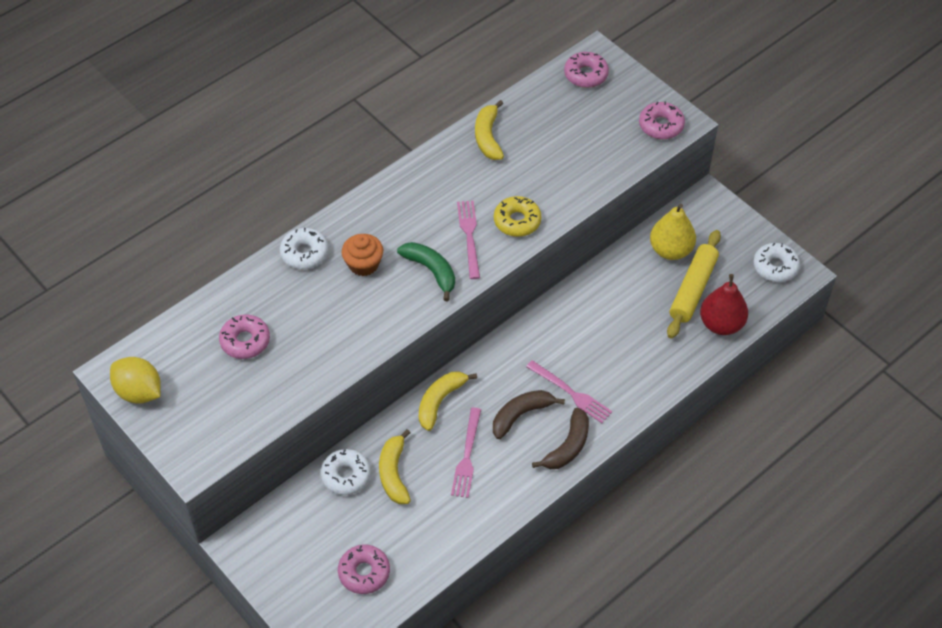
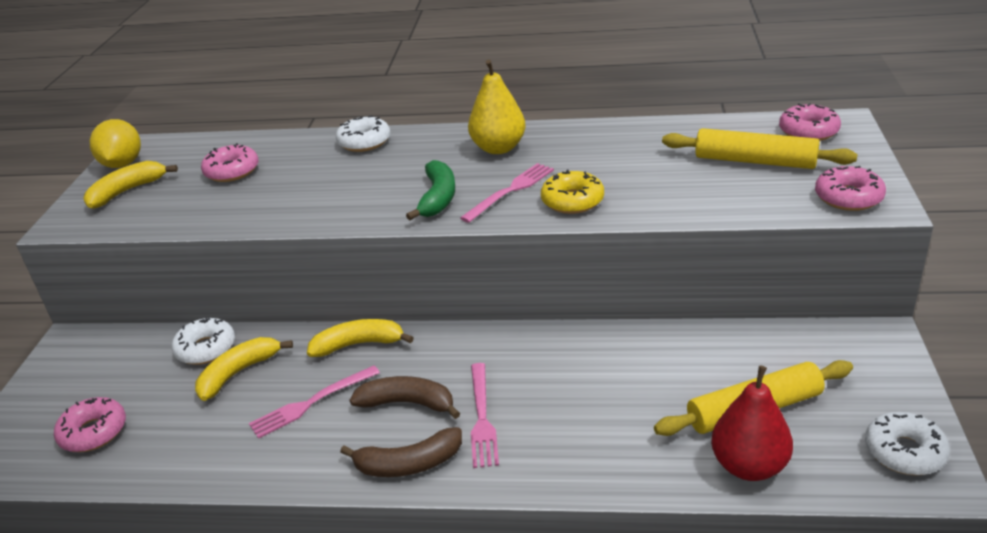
camera: 50 degrees right, 20 degrees down
orange cupcake [342,234,383,276] -> none
yellow banana [475,100,504,160] -> yellow banana moved to [83,161,178,209]
yellow pear [650,204,696,260] -> yellow pear moved to [468,60,526,154]
none -> yellow rolling pin [662,128,857,169]

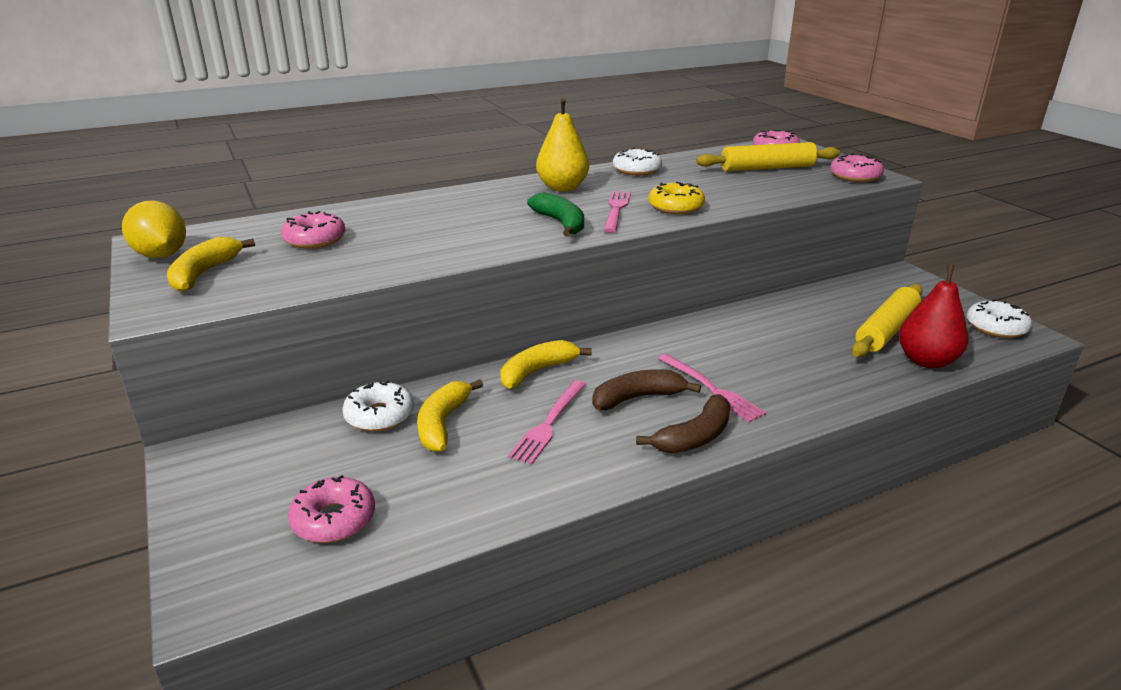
camera: 35 degrees left, 5 degrees down
white donut [336,116,390,152] -> white donut moved to [613,148,662,175]

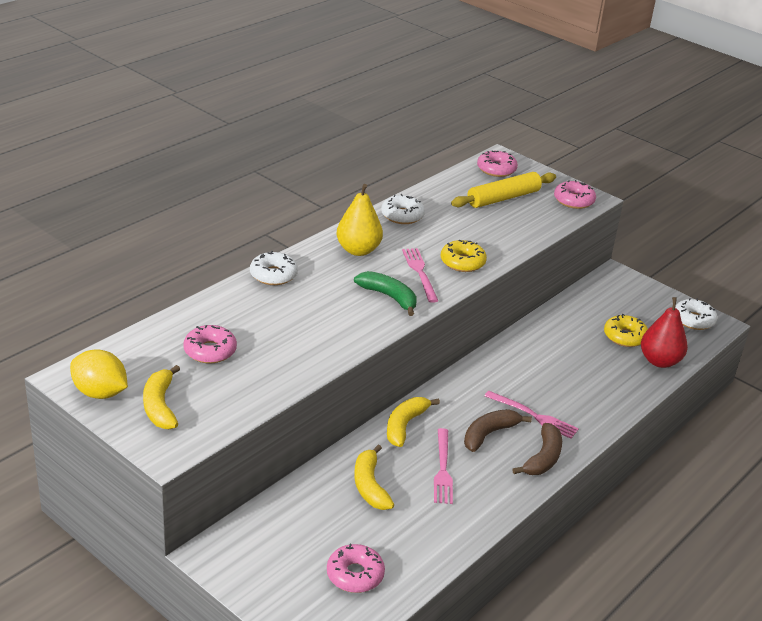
camera: 25 degrees left, 5 degrees up
white donut [342,381,414,432] -> white donut moved to [250,251,298,285]
yellow rolling pin [852,284,923,357] -> yellow donut [604,314,648,347]

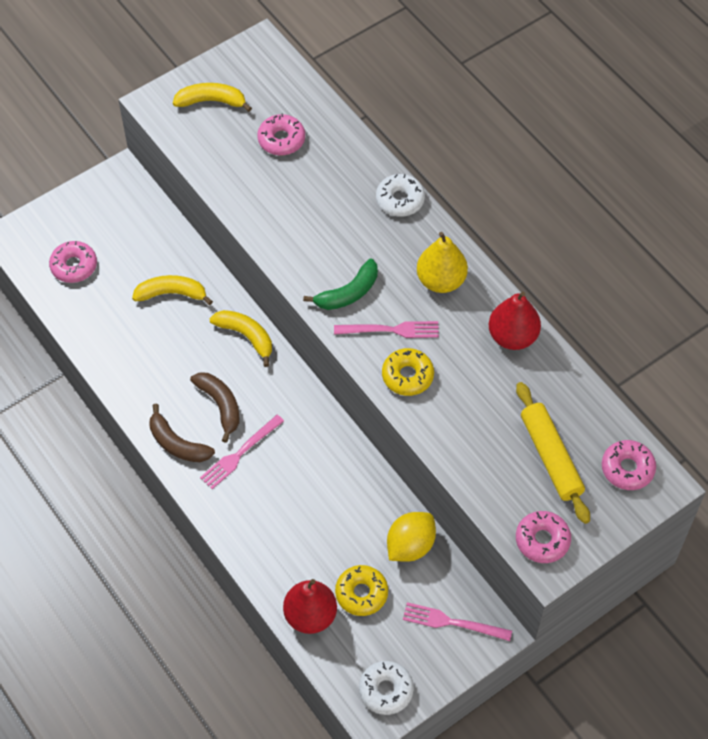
camera: 105 degrees right, 25 degrees up
yellow lemon [70,349,128,399] -> yellow lemon moved to [387,512,436,562]
white donut [381,194,425,224] -> red pear [489,292,541,350]
pink fork [434,428,453,504] -> pink fork moved to [403,602,512,641]

